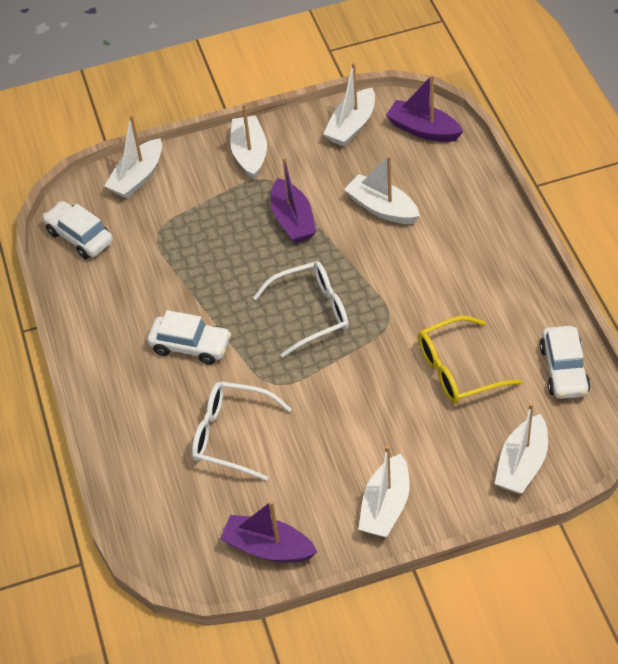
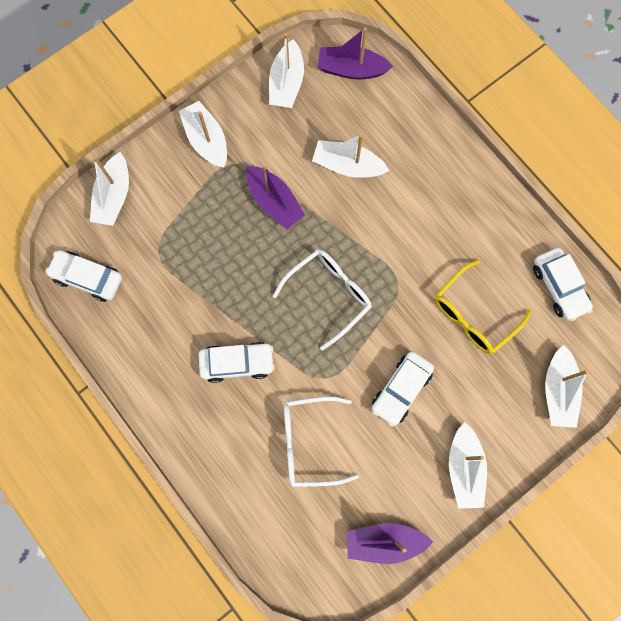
camera: 25 degrees left, 25 degrees up
none -> white car [372,351,434,427]

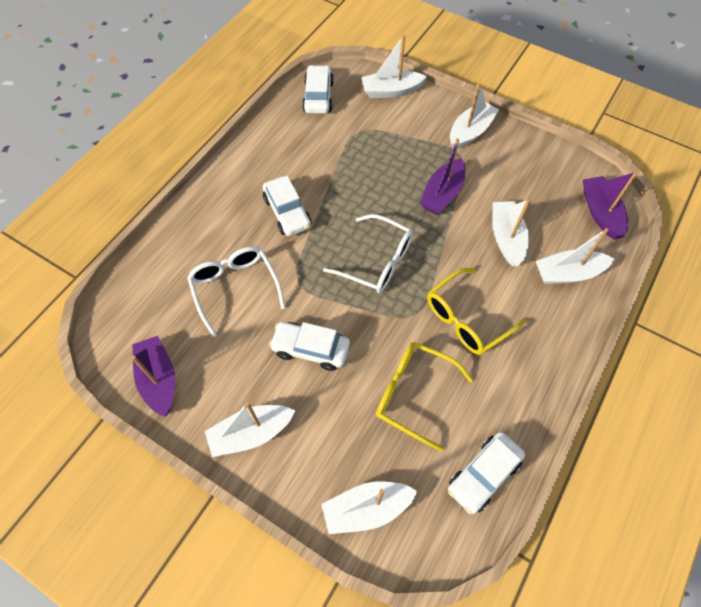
camera: 70 degrees right, 15 degrees down
white boat [269,33,304,108] -> white boat moved to [536,228,614,284]
none -> yellow glasses [427,268,526,355]

